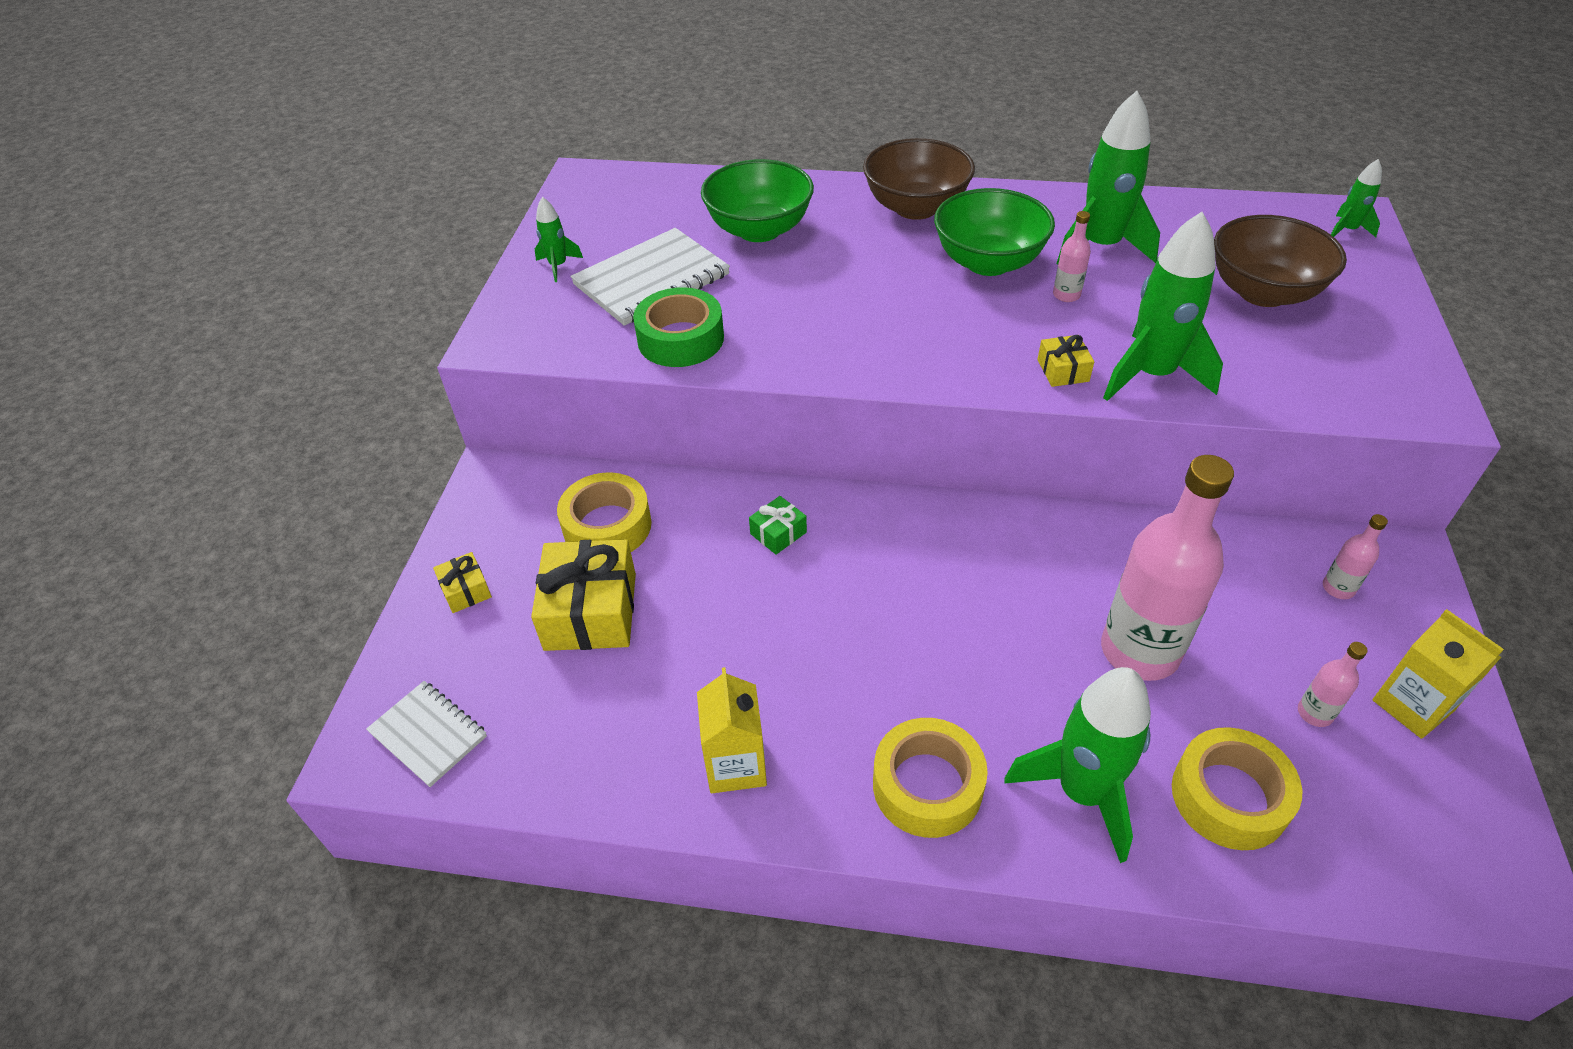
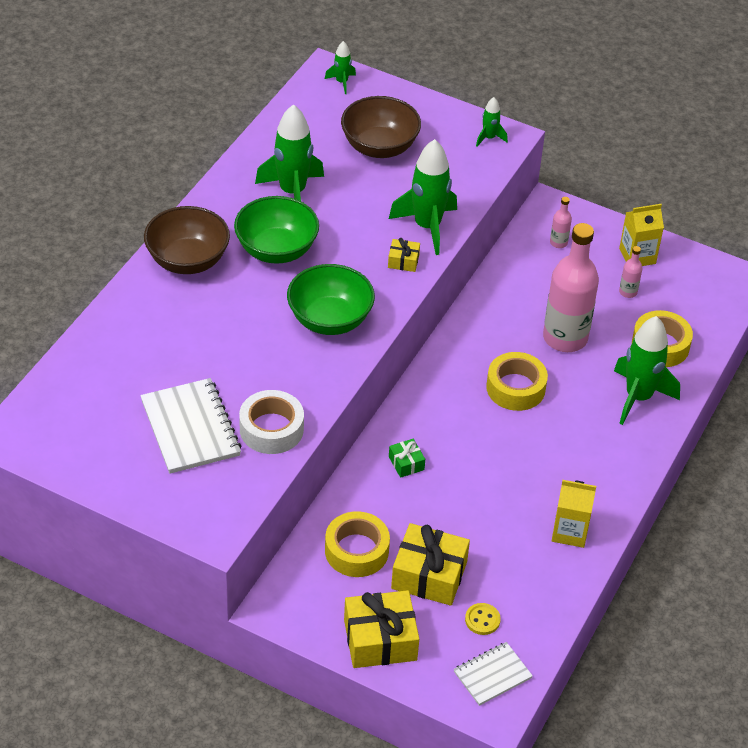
camera: 75 degrees left, 0 degrees up
yellow gift [433,552,492,613] -> yellow gift [344,590,419,668], size x2.06
green rocket [535,197,583,282] -> green rocket moved to [476,97,508,147]
green tape [633,287,724,367] -> white tape [239,390,304,454]
green bowl [701,159,814,242] -> green bowl moved to [287,264,375,335]
yellow tape [873,718,988,838] -> yellow tape moved to [486,352,548,411]
pink bottle [1053,211,1091,302] -> none
none -> yellow button [465,603,501,635]

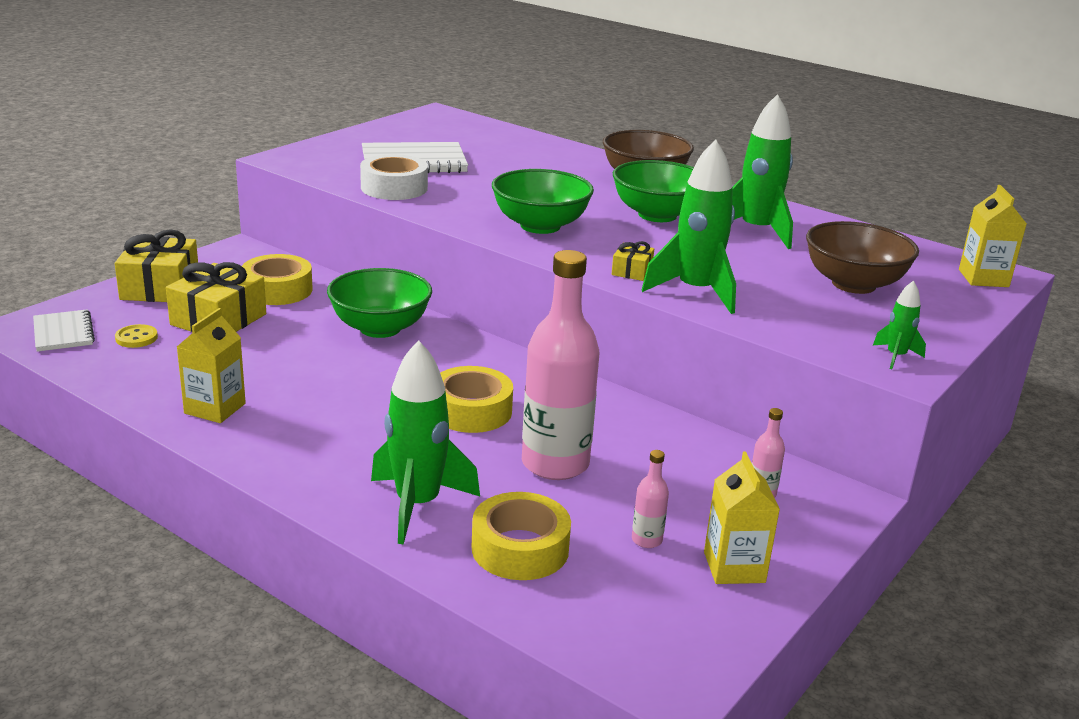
camera: 100 degrees right, 20 degrees down
green rocket [325,41,356,94] -> yellow carton [959,185,1027,287]
green gift [389,439,425,478] -> green bowl [327,268,432,338]

